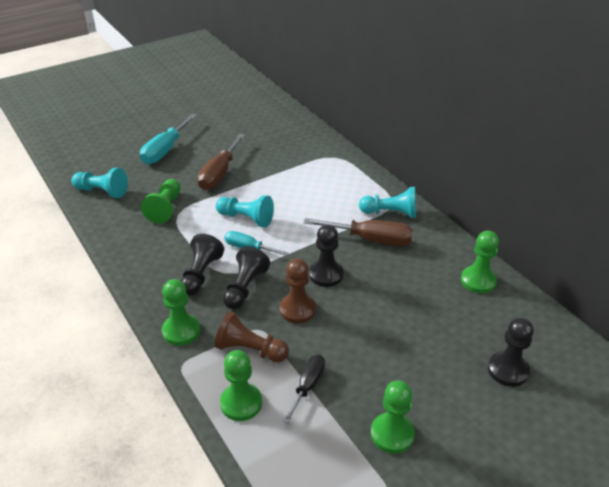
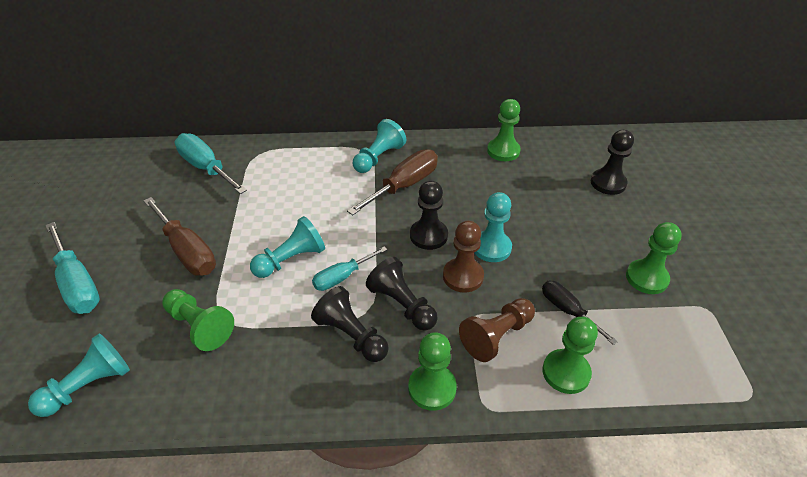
camera: 60 degrees left, 5 degrees up
none -> turquoise screwdriver [175,133,247,194]
none -> turquoise pawn [474,192,512,262]

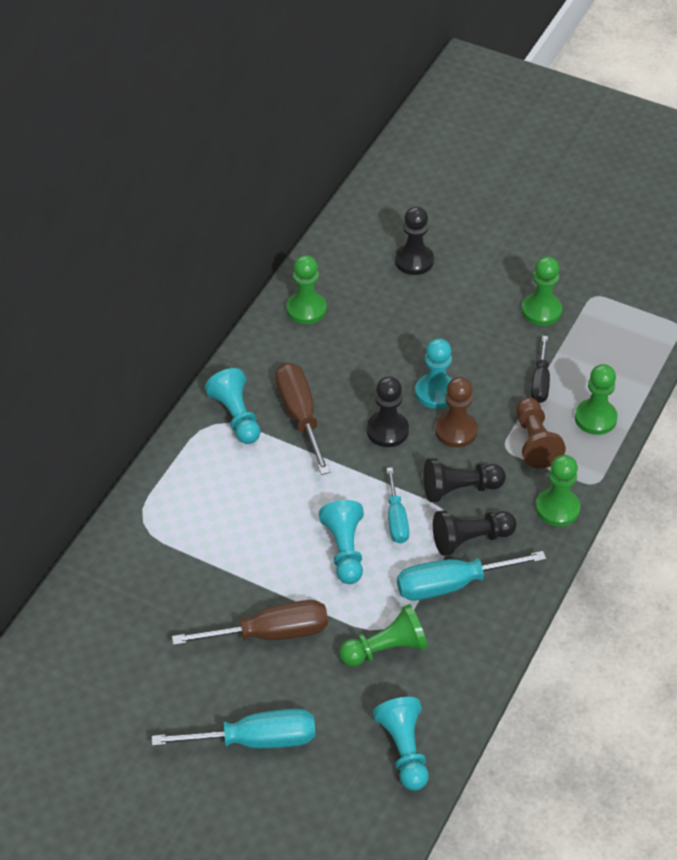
camera: 60 degrees left, 5 degrees up
turquoise screwdriver [175,133,247,194] -> turquoise screwdriver moved to [397,551,546,600]
black screwdriver [542,281,618,345] -> black screwdriver turned 75 degrees counterclockwise [531,336,550,403]

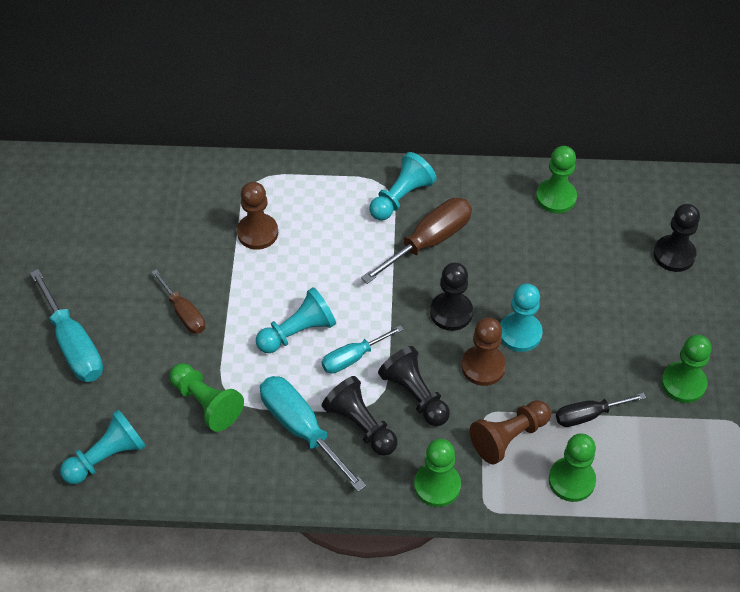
camera: 65 degrees right, 5 degrees up
brown screwdriver [172,600,328,645] -> brown screwdriver [151,270,205,334], size x0.62
none -> brown pawn [237,182,278,250]

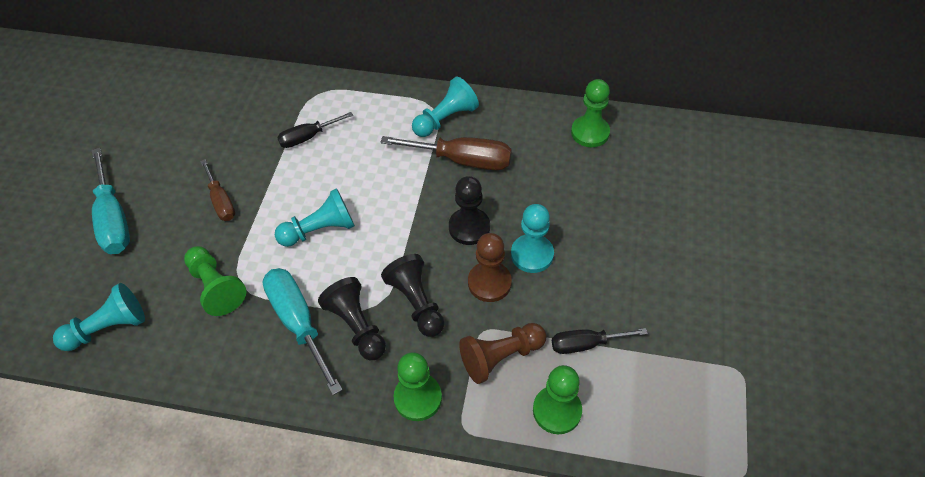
camera: 10 degrees right, 0 degrees up
brown pawn [237,182,278,250] -> black screwdriver [277,112,353,148]
turquoise screwdriver [322,325,404,373] -> none
brown screwdriver [361,198,472,284] -> brown screwdriver turned 45 degrees clockwise [380,136,512,170]
black pawn [653,204,700,272] -> none
green pawn [661,335,712,403] -> none

